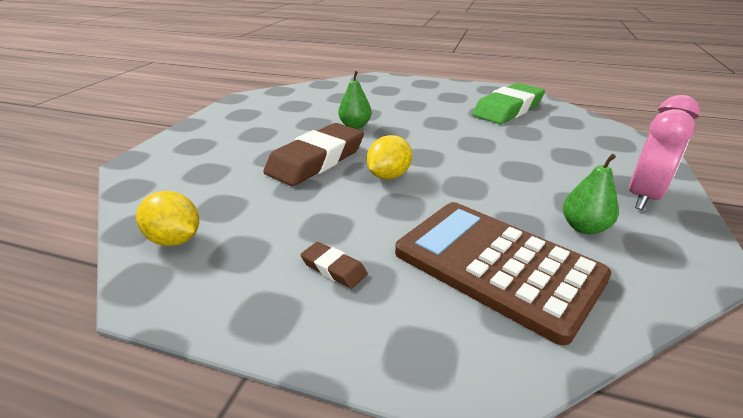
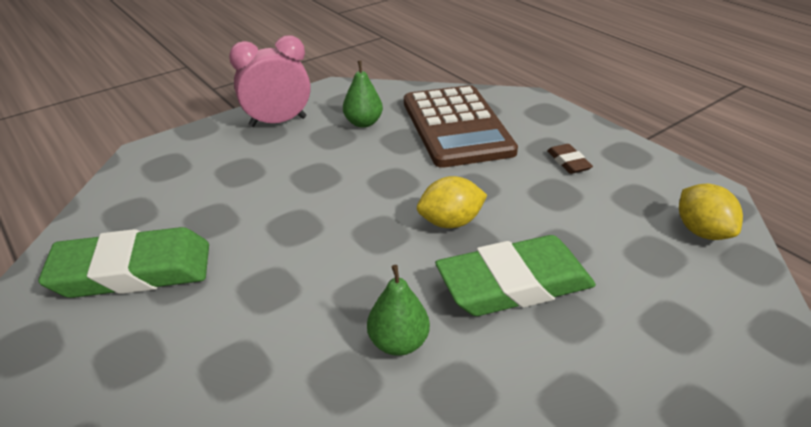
camera: 145 degrees left, 5 degrees up
brown eraser [263,123,364,186] -> green eraser [435,235,596,316]

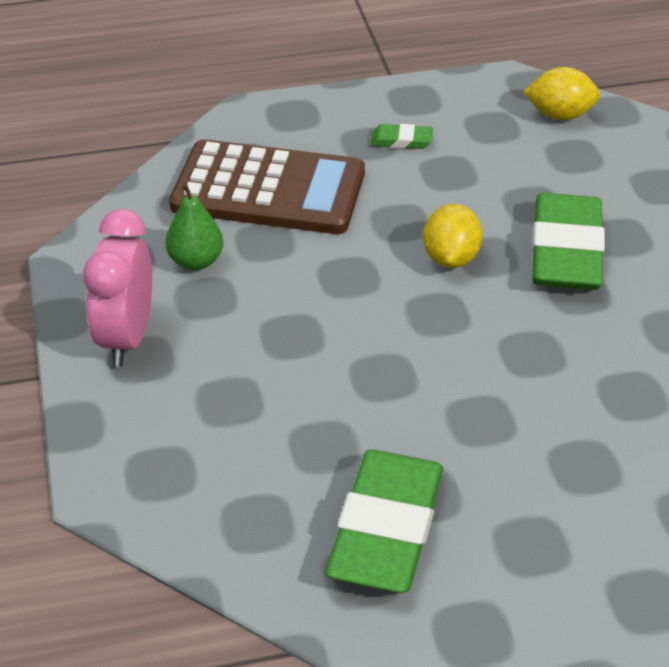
camera: 65 degrees left, 5 degrees up
green pear [367,265,430,356] -> none
brown eraser [547,144,593,174] -> green eraser [370,124,433,149]

